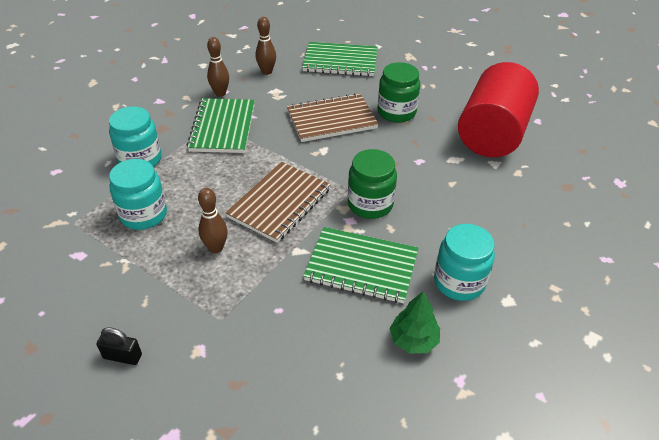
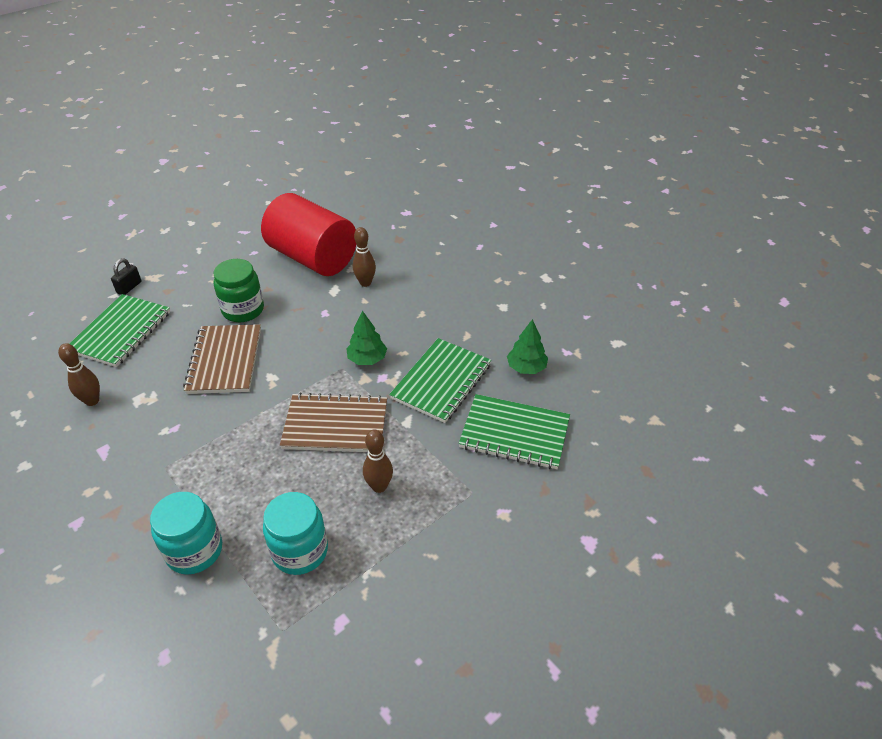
camera: 75 degrees left, 0 degrees up
black padlock [96,327,142,365] -> black padlock moved to [111,258,141,295]
green notebook [187,98,255,153] -> green notebook moved to [459,394,570,469]
brown bowling pin [207,37,229,97] -> brown bowling pin moved to [353,227,376,287]
brown notebook [225,162,331,243] -> brown notebook turned 45 degrees counterclockwise [280,393,387,452]
green jar [348,149,397,219] -> green tree [346,311,387,365]
turquoise jar [434,224,495,301] -> none

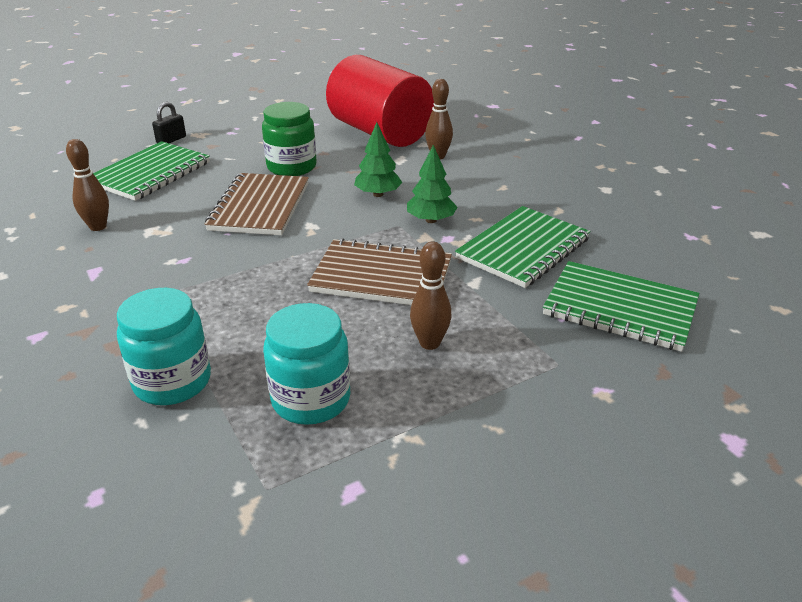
camera: 10 degrees right, 10 degrees down
green tree [507,319,548,374] -> green tree moved to [354,122,403,197]

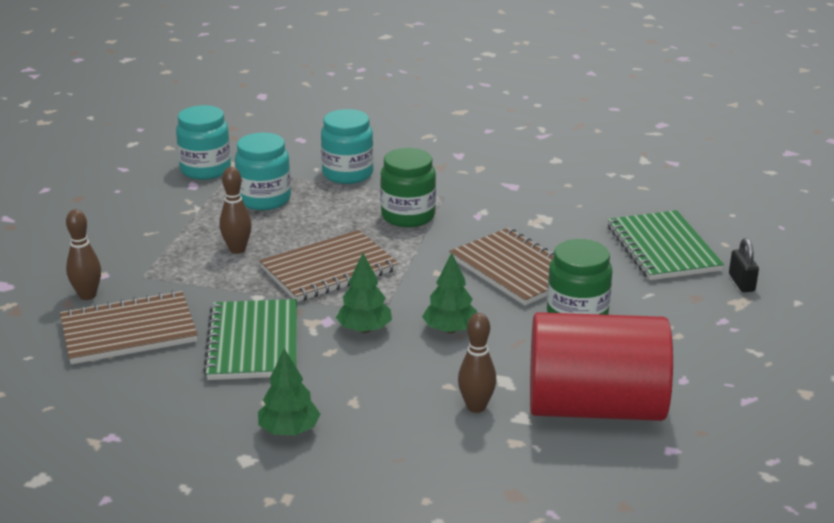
camera: 135 degrees right, 5 degrees down
brown bowling pin [66,139,109,231] -> brown bowling pin moved to [66,209,101,300]
green notebook [543,261,699,352] -> brown notebook [60,290,198,365]
none -> turquoise jar [176,105,231,180]
none -> green tree [258,348,320,435]
none -> green jar [380,148,436,227]

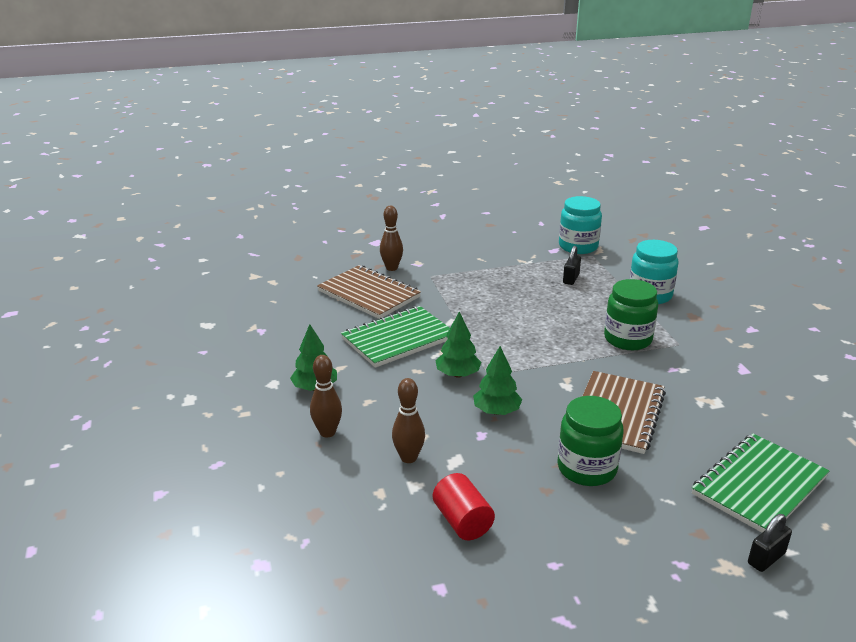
camera: 60 degrees right, 0 degrees up
brown bowling pin [219,167,252,254] -> brown bowling pin moved to [310,355,342,438]
turquoise jar [235,133,291,210] -> black padlock [563,246,581,285]
brown notebook [259,230,399,302] -> none
red cylinder [530,312,673,421] -> red cylinder [433,473,495,540], size x0.44

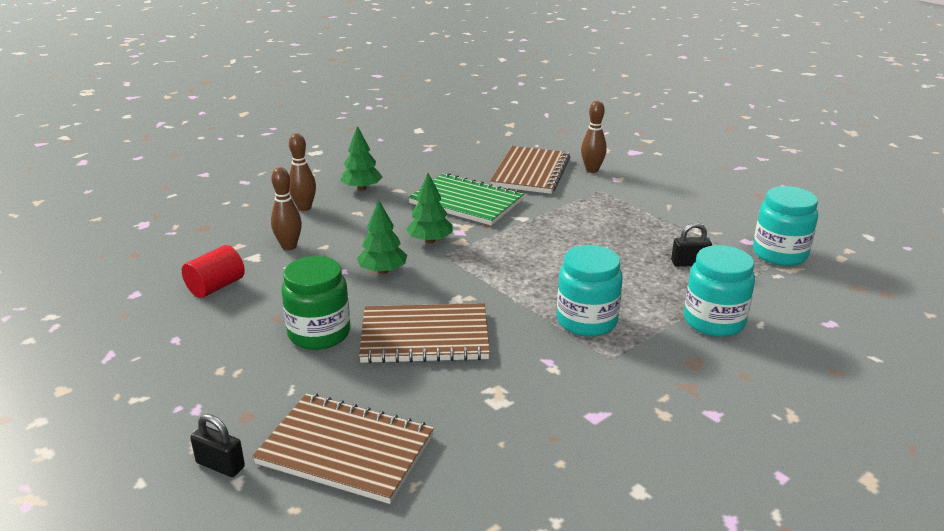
camera: 65 degrees right, 0 degrees up
green jar [604,279,658,350] -> turquoise jar [557,245,623,337]
green notebook [692,434,829,533] -> brown notebook [252,393,434,504]

